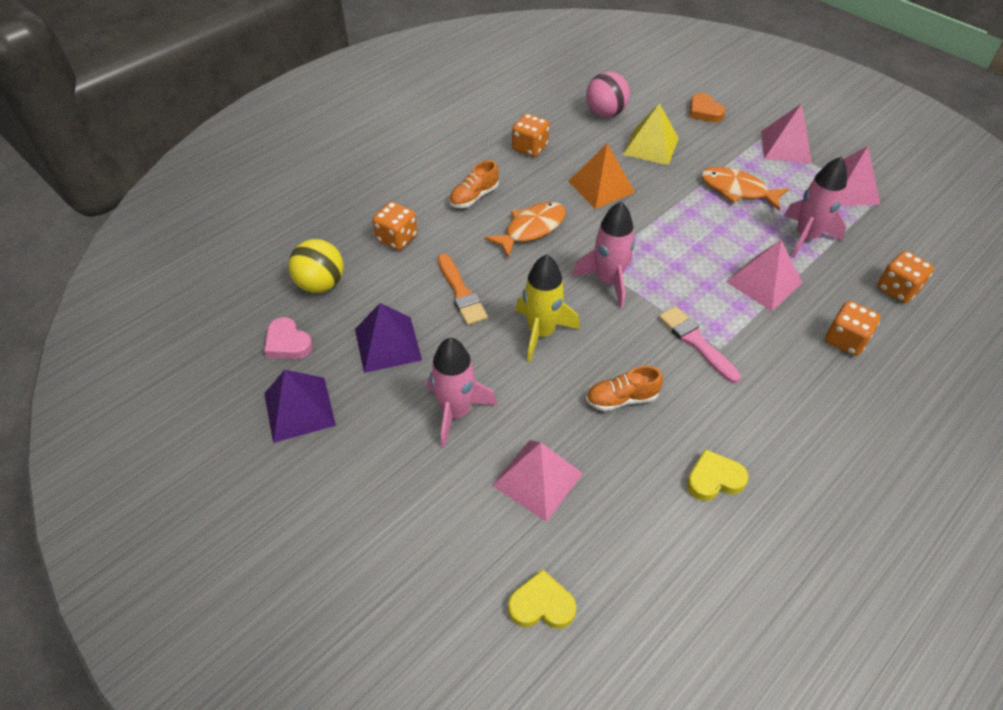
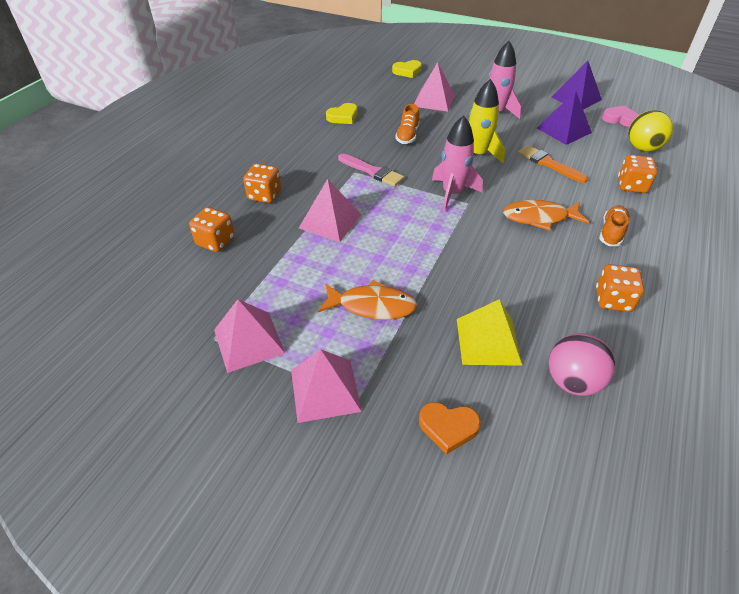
camera: 160 degrees right, 5 degrees down
orange fish [485,202,566,258] -> orange fish turned 60 degrees clockwise [503,200,589,231]
orange pyramid [568,144,635,209] -> none
orange shoe [586,366,663,411] -> orange shoe turned 135 degrees clockwise [395,104,420,144]
orange heart [689,93,726,122] -> orange heart turned 150 degrees clockwise [419,402,481,455]
pink rocket [784,157,847,258] -> none

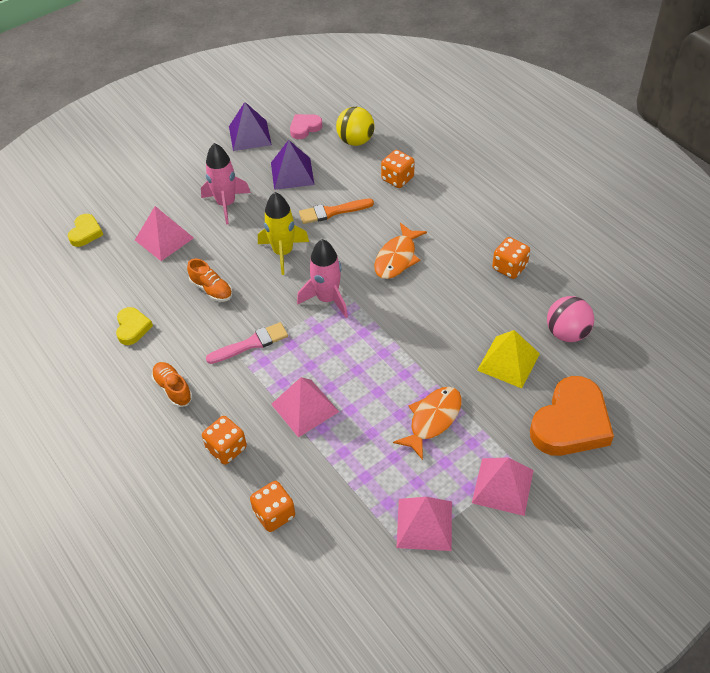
camera: 60 degrees left, 5 degrees up
orange heart [419,402,481,455] -> orange heart [530,376,614,456], size x1.97
orange shoe [599,205,630,246] -> orange shoe moved to [151,362,193,407]

